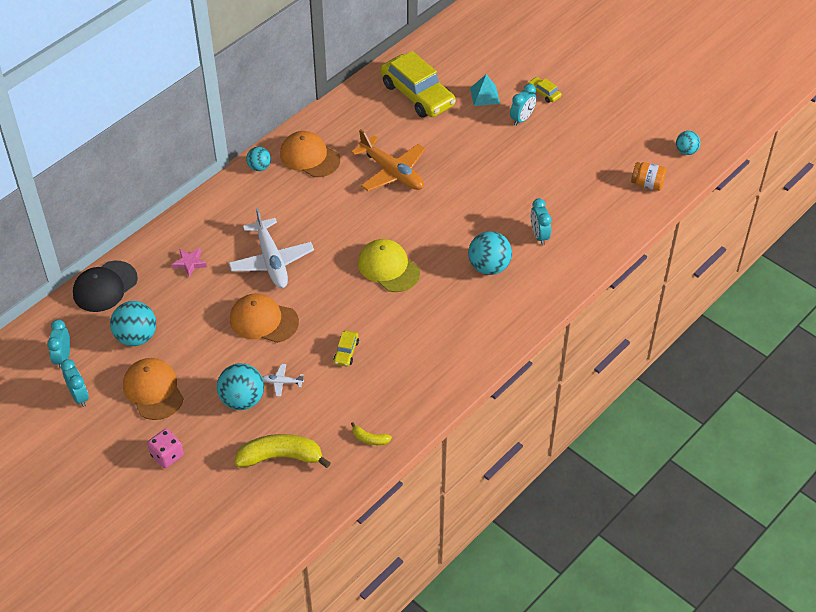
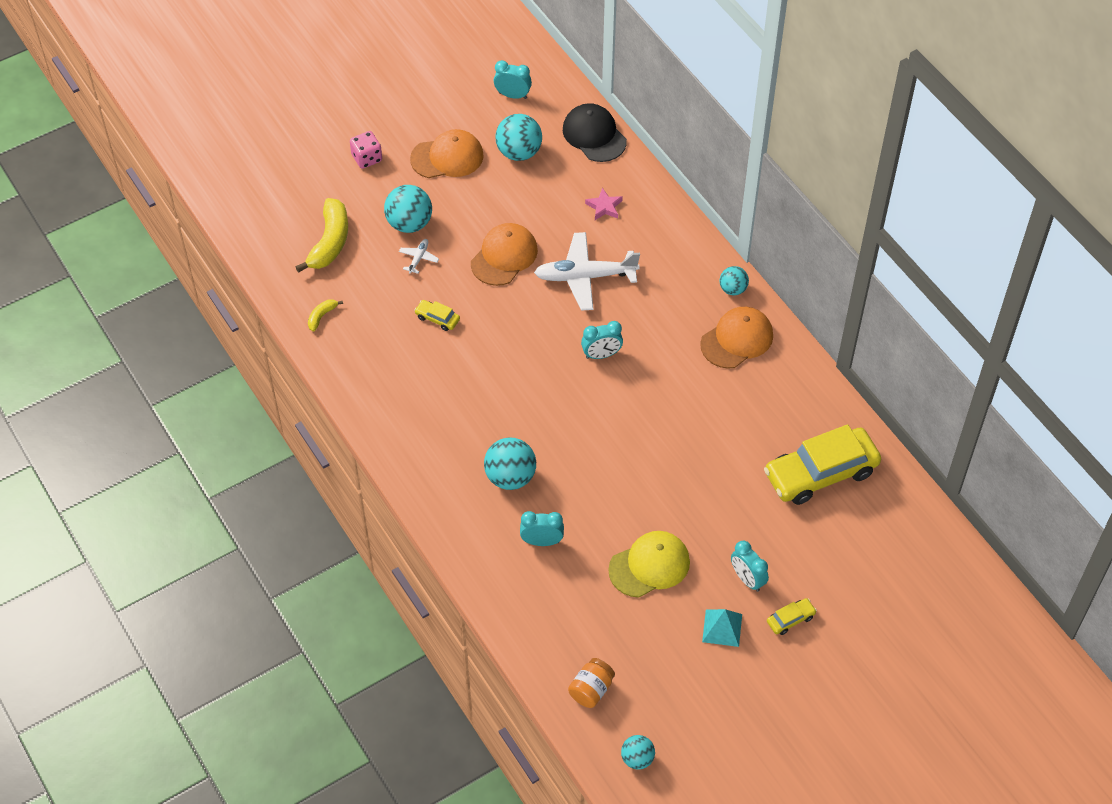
camera: 105 degrees right, 5 degrees up
turquoise clock [61,359,89,407] -> turquoise clock moved to [581,321,623,359]
orange plane [351,129,425,191] -> none
yellow cap [358,239,420,292] -> yellow cap moved to [608,531,690,598]
turquoise pyramid [470,74,500,106] -> turquoise pyramid moved to [702,609,742,647]

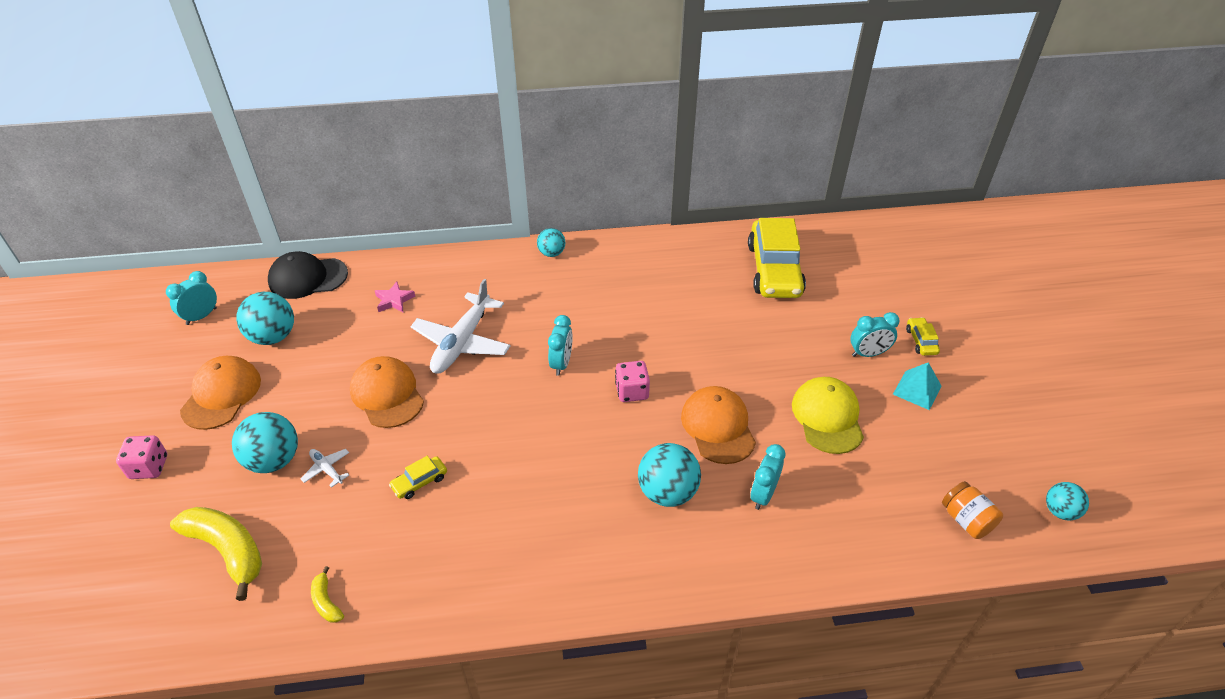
camera: 65 degrees left, 10 degrees down
orange cap [700,307,773,369] -> orange cap moved to [681,386,756,464]
none -> pink dice [615,361,650,402]

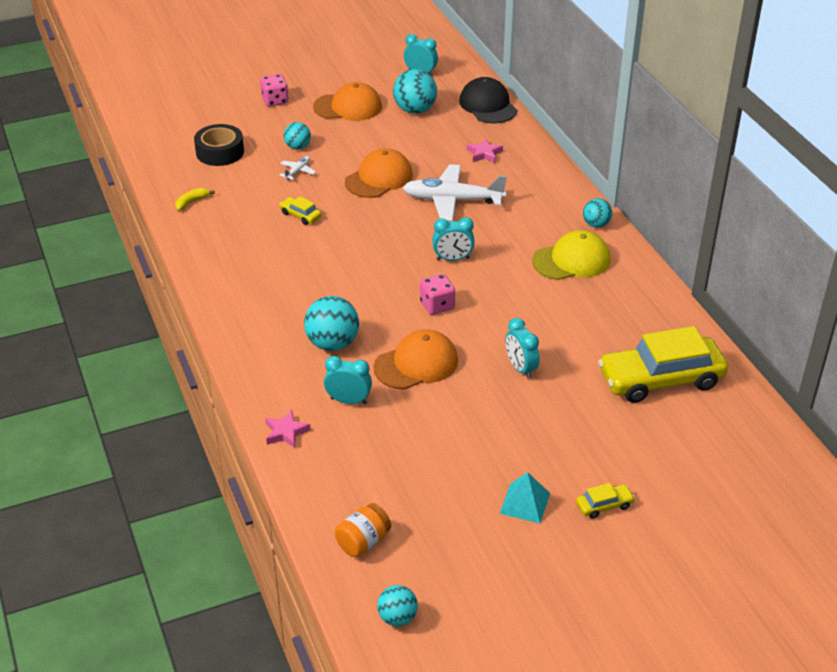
camera: 75 degrees right, 5 degrees down
yellow banana [170,507,262,601] -> black tape [194,124,244,166]
turquoise ball [232,412,298,473] -> turquoise ball [284,122,311,150], size x0.60
yellow cap [792,377,864,454] -> yellow cap moved to [532,230,610,280]
turquoise clock [850,312,900,357] -> turquoise clock moved to [505,318,540,379]
none -> pink star [265,410,311,448]

